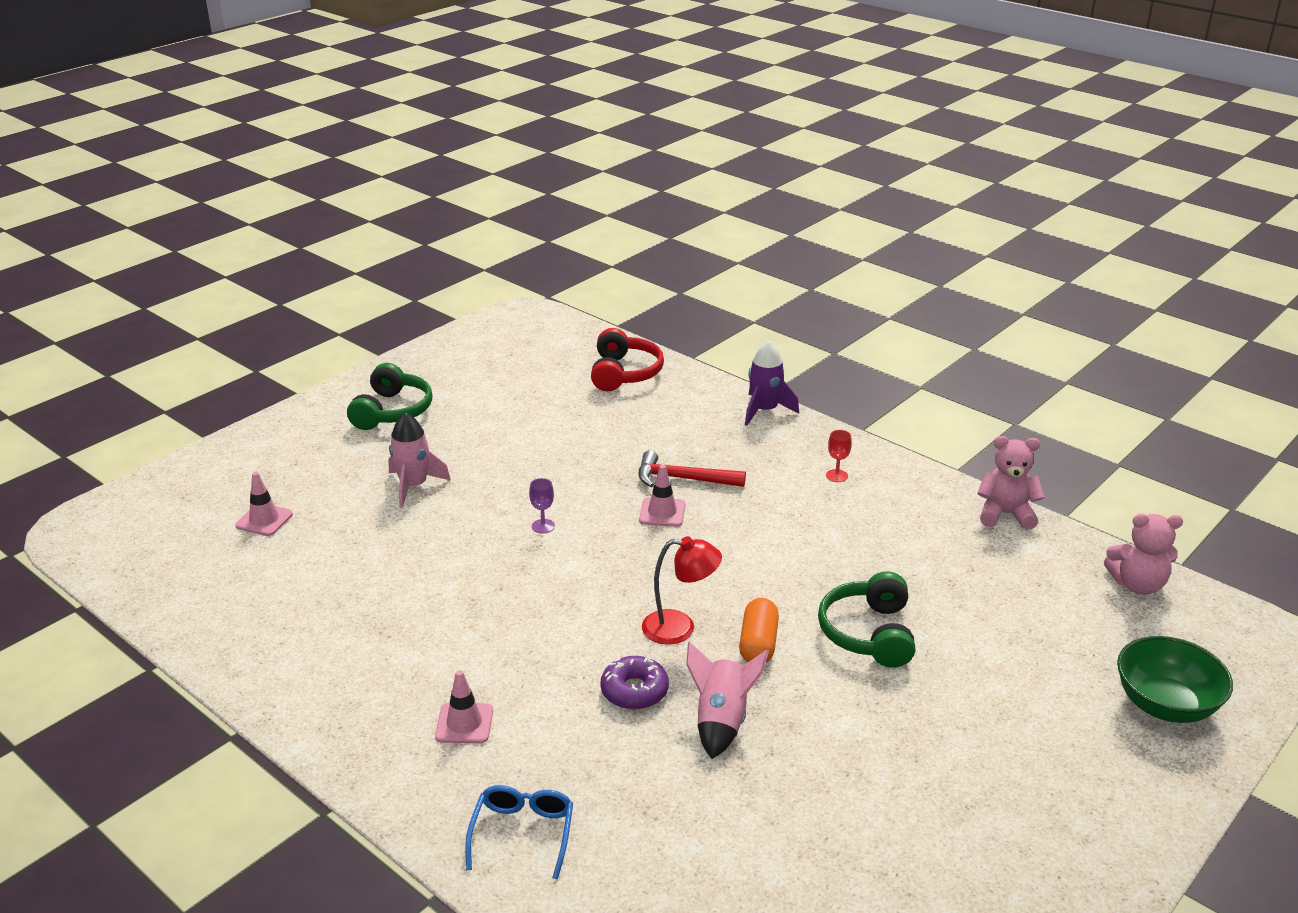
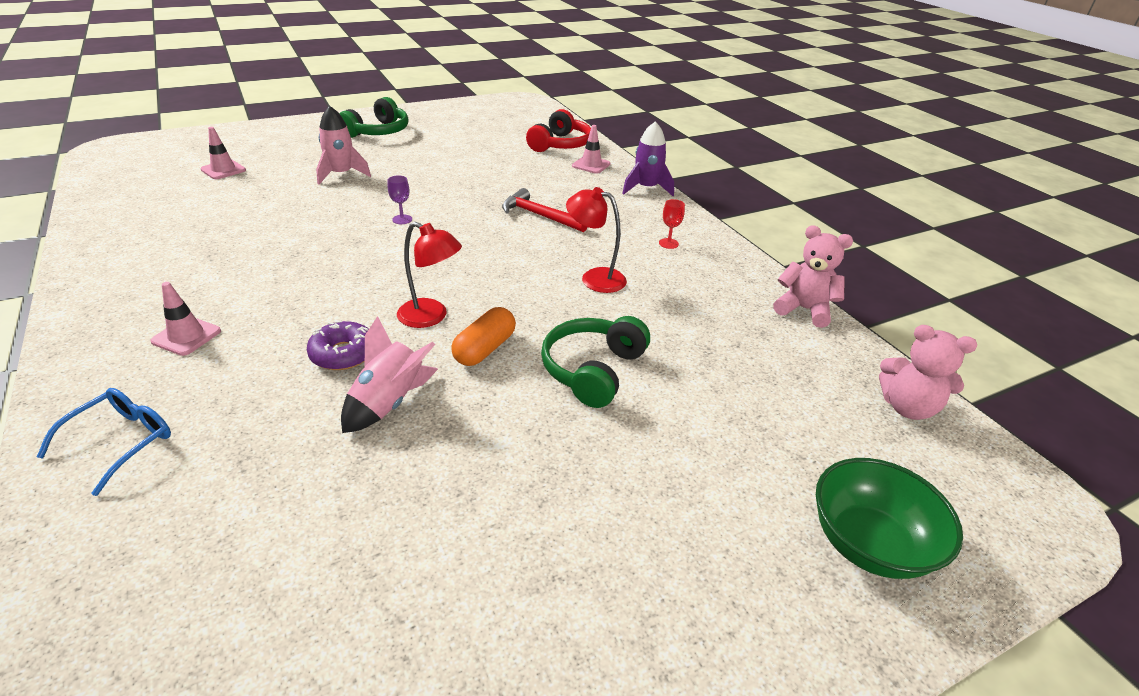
camera: 20 degrees right, 5 degrees up
pink traffic cone [639,465,685,527] -> pink traffic cone moved to [572,125,611,174]
none -> red lamp [566,187,627,293]

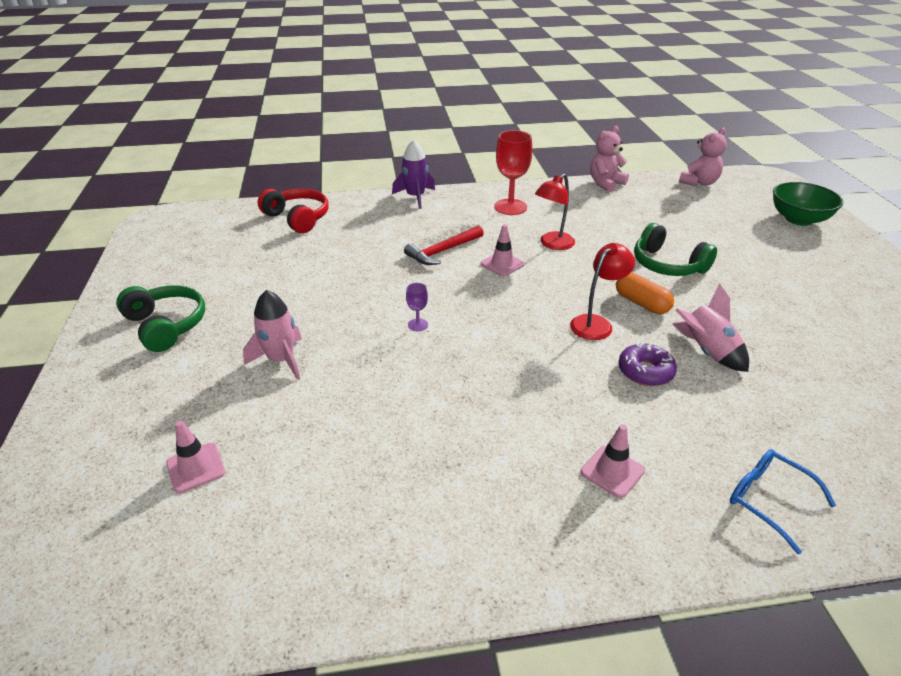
camera: 70 degrees left, 0 degrees up
pink traffic cone [572,125,611,174] -> pink traffic cone moved to [481,224,525,276]
red goblet [659,199,685,249] -> red goblet [494,130,532,215], size x2.12

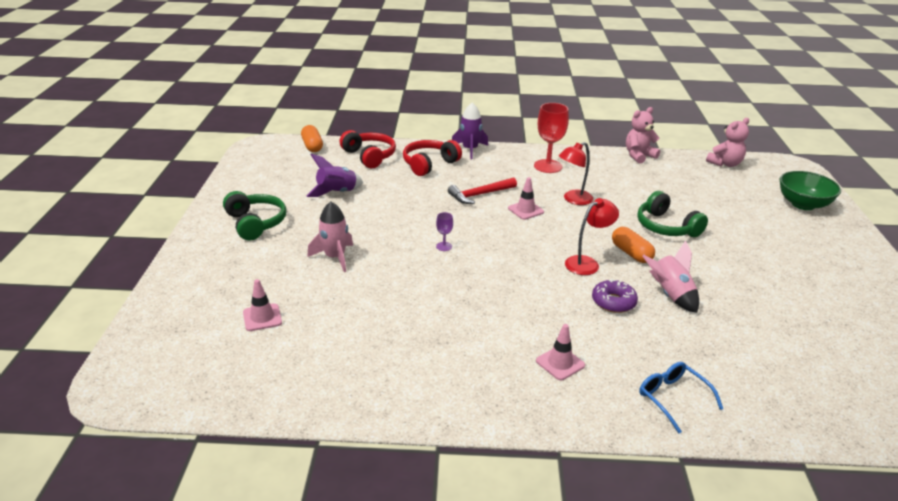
camera: 10 degrees right, 5 degrees down
none -> orange capsule [301,125,323,152]
none -> purple rocket [307,154,363,197]
none -> red headphones [403,140,462,176]

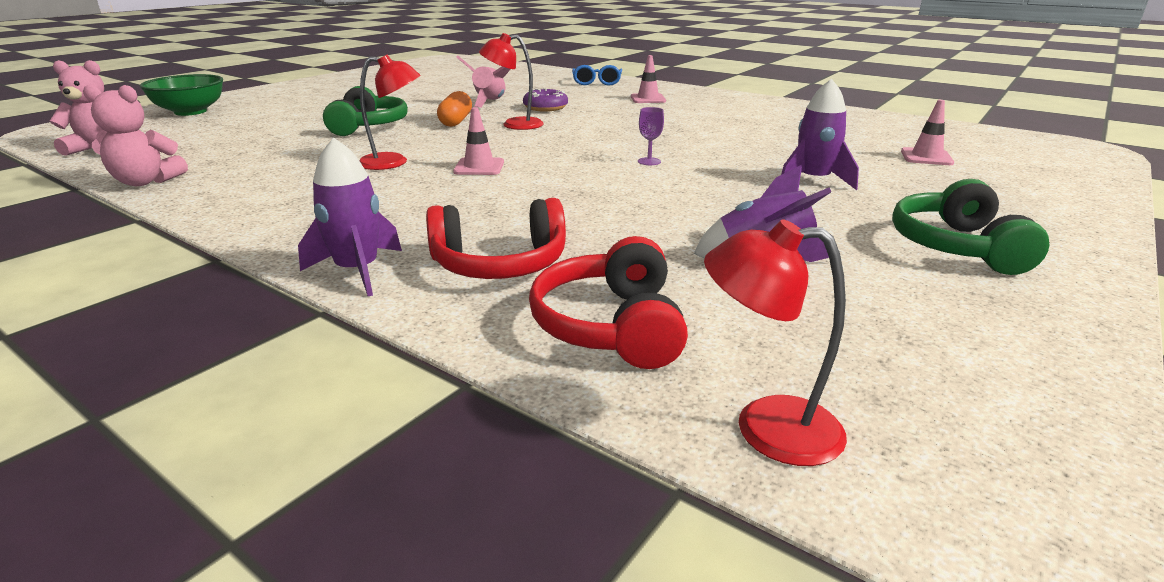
camera: 145 degrees left, 5 degrees down
orange capsule [301,125,323,152] -> red lamp [704,219,847,466]
pink rocket [307,202,353,272] -> purple rocket [781,79,859,190]
red hammer [448,177,517,204] -> none
red goblet [534,103,569,173] -> none

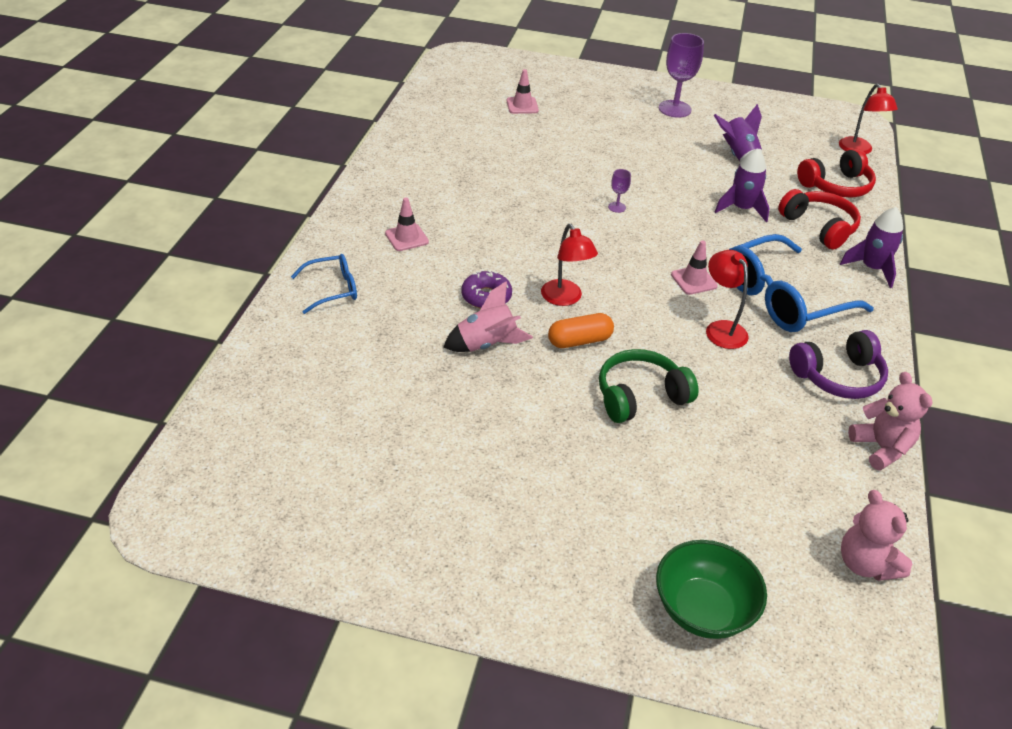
camera: 115 degrees left, 15 degrees up
purple rocket [781,79,859,190] -> purple rocket moved to [715,148,770,222]
green headphones [892,179,1049,275] -> purple goblet [659,33,704,118]
none -> blue glasses [729,234,874,332]
none -> purple headphones [789,330,888,399]

